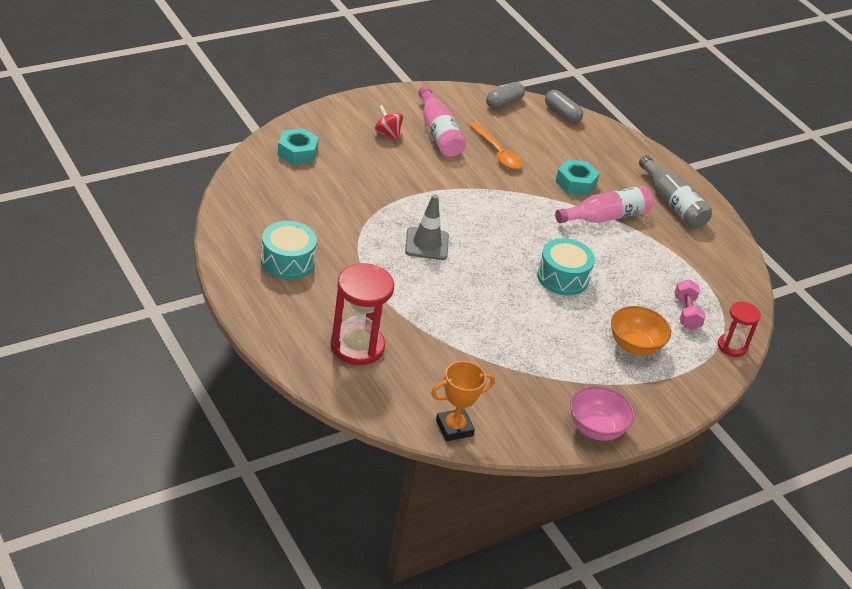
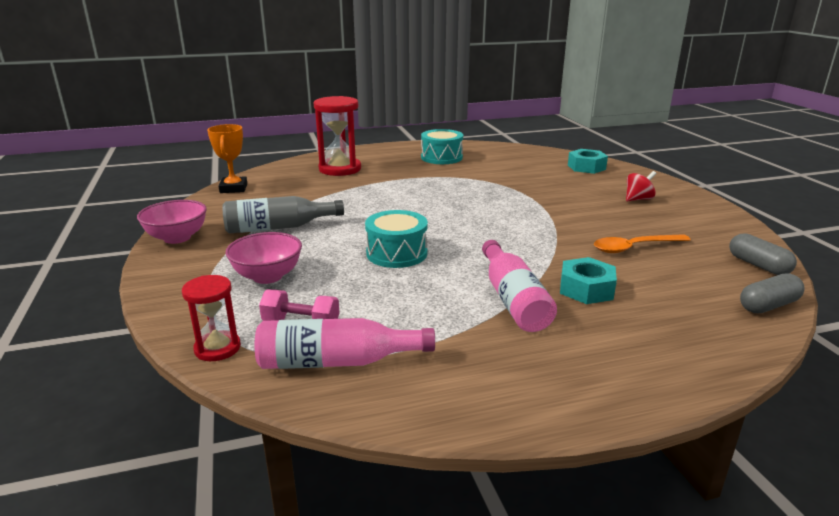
camera: 110 degrees right, 15 degrees down
grey traffic cone [405,194,449,260] -> none
pink bottle [418,86,466,157] -> pink bottle moved to [255,318,435,369]
orange bowl [611,306,671,356] -> pink bowl [225,232,302,284]
grey bottle [639,155,712,229] -> grey bottle moved to [222,196,344,234]

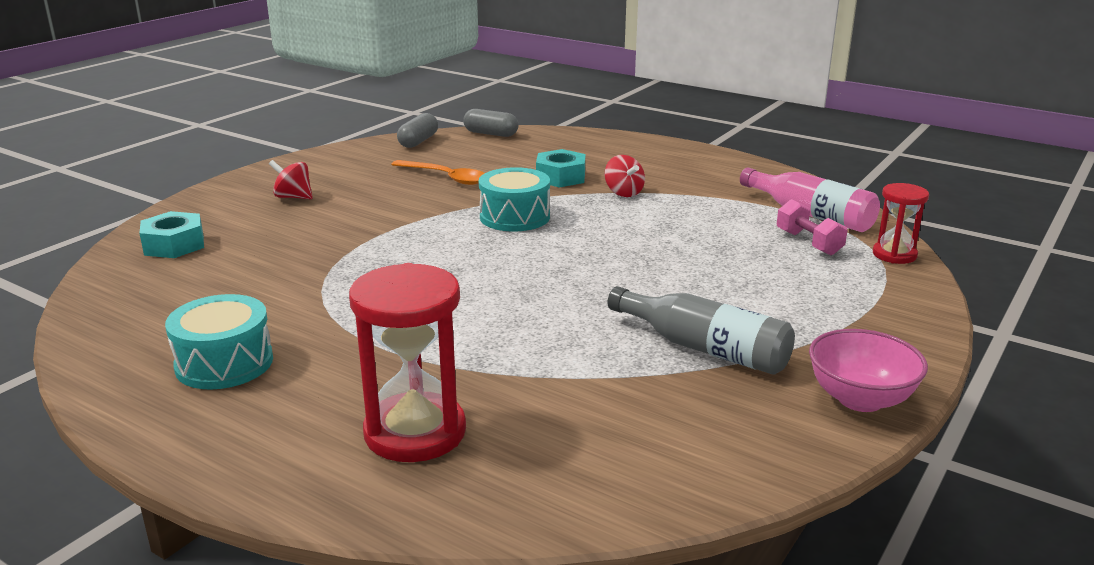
camera: 130 degrees left, 0 degrees up
orange trophy [207,124,247,193] -> none
pink bowl [225,232,302,284] -> none
turquoise drum [365,210,428,268] -> turquoise drum moved to [479,167,550,231]
pink bottle [482,240,557,332] -> red spinning top [605,155,645,197]

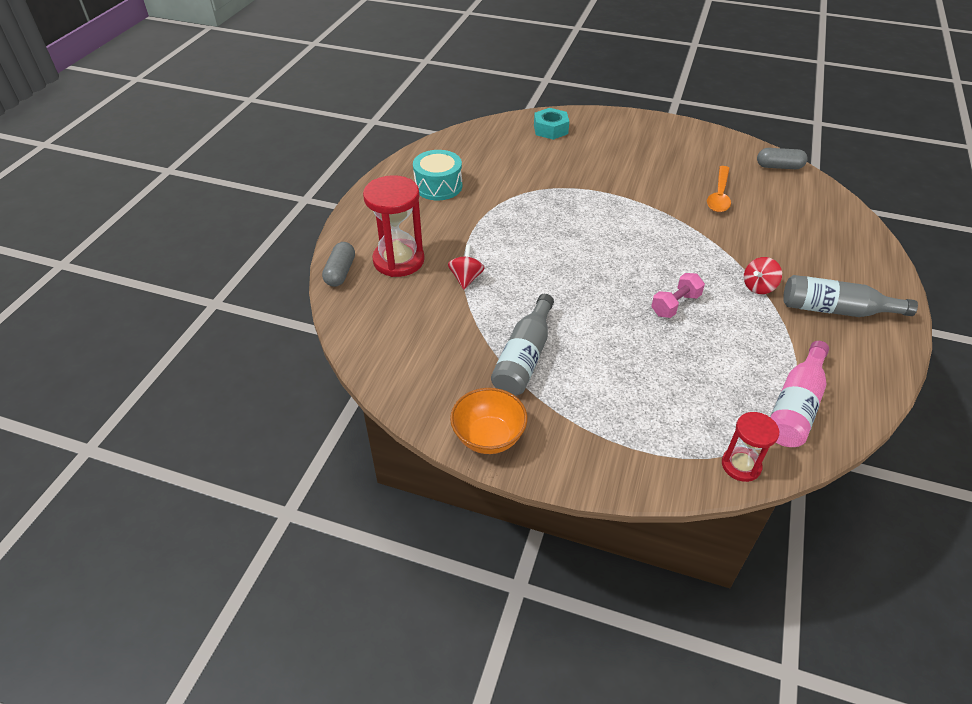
camera: 75 degrees right, 20 degrees up
red spinning top [269,160,313,199] -> red spinning top moved to [448,244,484,290]
grey capsule [463,109,518,137] -> grey capsule moved to [322,242,355,287]
turquoise drum [479,167,550,231] -> none
turquoise nut [536,149,585,187] -> none
pink dumbbell [777,199,847,255] -> pink dumbbell moved to [651,273,705,318]
pink bowl [809,329,928,412] -> orange bowl [450,388,528,454]
none -> grey bottle [783,275,918,317]

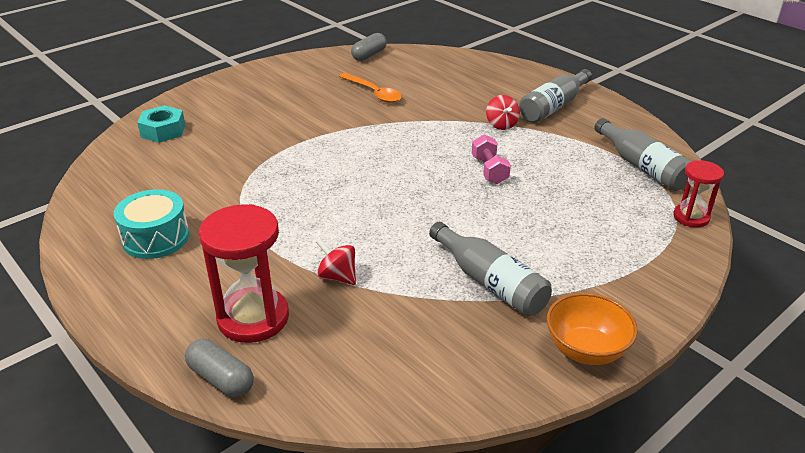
camera: 60 degrees left, 10 degrees down
pink bottle [770,341,829,447] -> grey bottle [594,118,692,191]

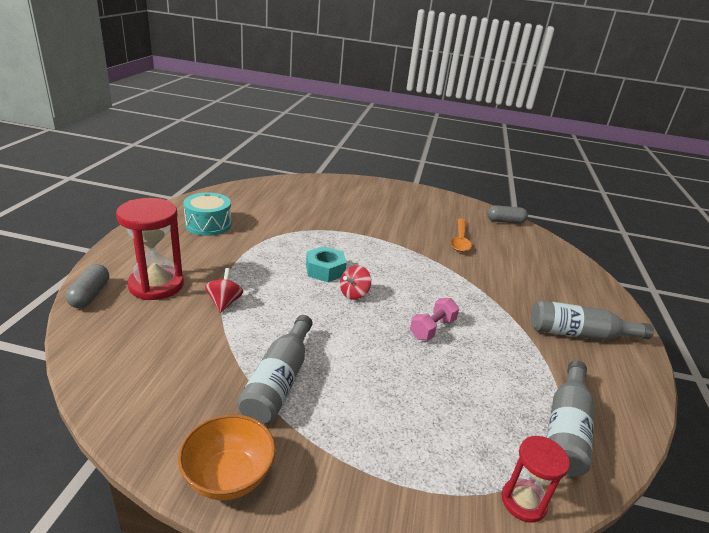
camera: 50 degrees right, 5 degrees down
turquoise nut [137,105,185,143] -> turquoise nut moved to [306,246,347,282]
red spinning top [486,95,520,130] -> red spinning top moved to [340,265,371,300]

